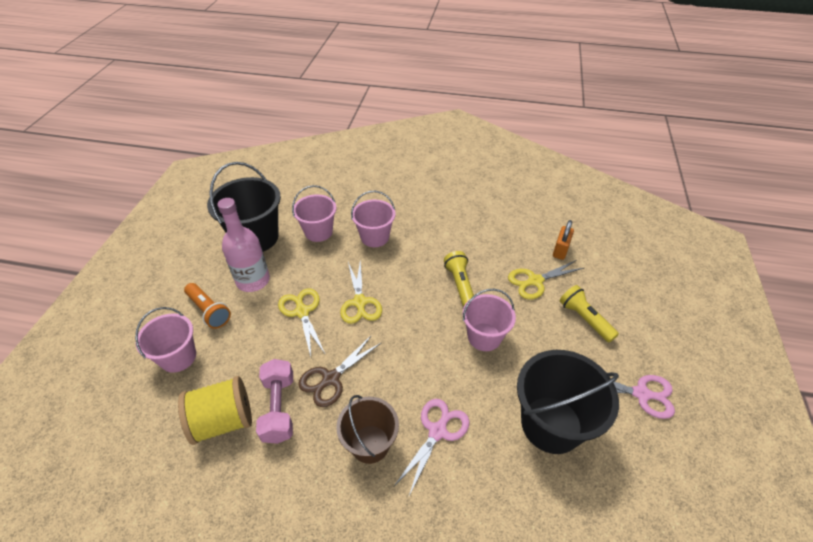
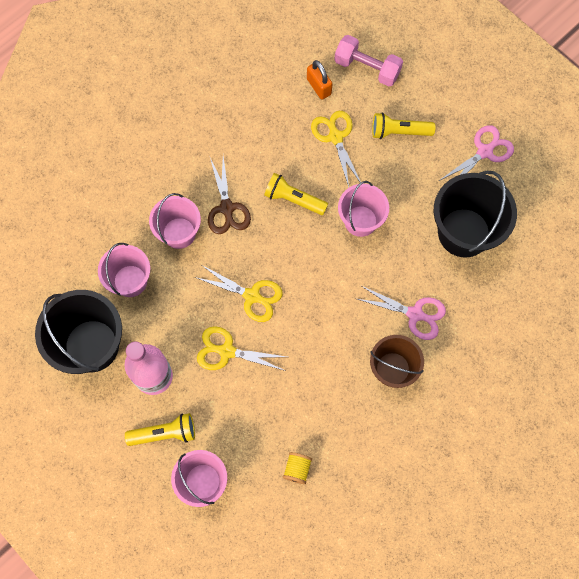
camera: 55 degrees left, 25 degrees up
yellow spool [178,376,252,445] -> yellow spool [283,452,312,484], size x0.50
orange flashlight [184,283,231,329] -> yellow flashlight [125,413,195,446]
pink dumbbell [256,359,293,444] -> pink dumbbell moved to [334,35,403,86]
brown scissors [298,335,382,407] -> brown scissors moved to [208,156,251,234]
pink scissors [394,399,470,496] -> pink scissors turned 135 degrees clockwise [357,286,446,340]
yellow scissors [508,260,584,300] -> yellow scissors turned 150 degrees clockwise [311,111,361,187]

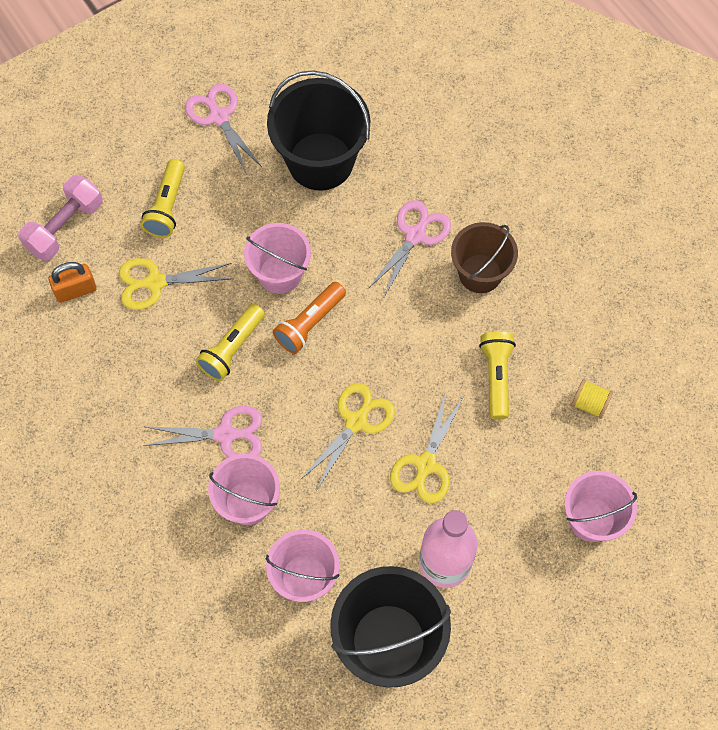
camera: 80 degrees left, 5 degrees down
yellow flashlight [125,413,195,446] -> yellow flashlight moved to [479,331,516,420]
brown scissors [208,156,251,234] -> pink scissors [143,406,262,458]
none -> orange flashlight [273,282,346,354]

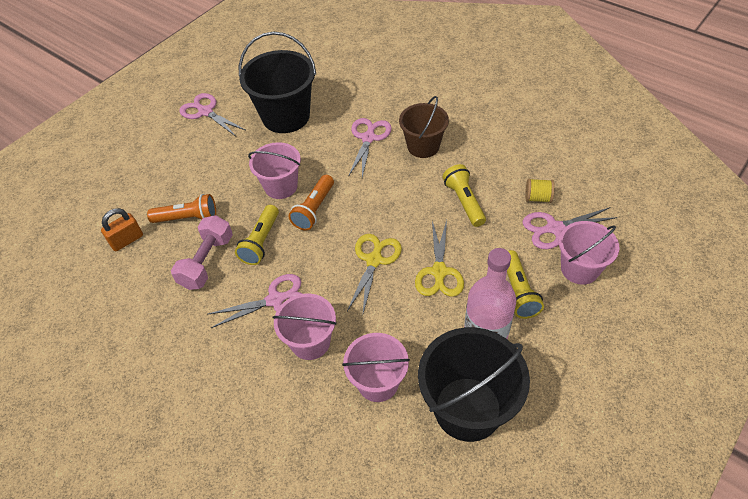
camera: 15 degrees left, 15 degrees down
pink dumbbell [18,175,103,261] -> pink dumbbell moved to [171,215,233,290]
yellow scissors [119,258,233,310] -> orange flashlight [147,194,216,223]
yellow flashlight [141,159,185,238] -> yellow flashlight moved to [507,250,544,319]
none -> pink scissors [523,207,618,249]

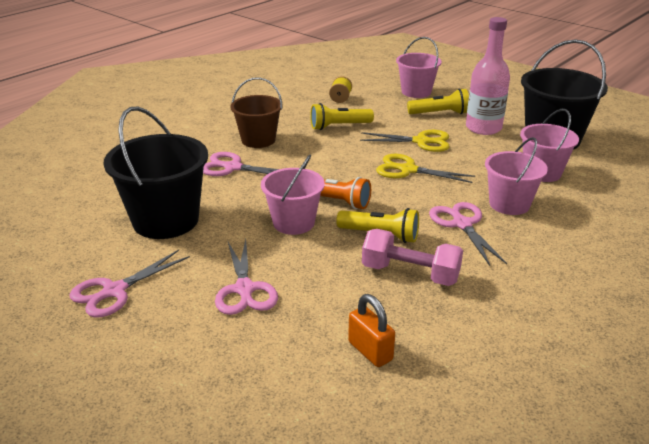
camera: 90 degrees left, 20 degrees down
orange flashlight [147,194,216,223] -> none
pink scissors [523,207,618,249] -> pink scissors moved to [215,239,278,315]

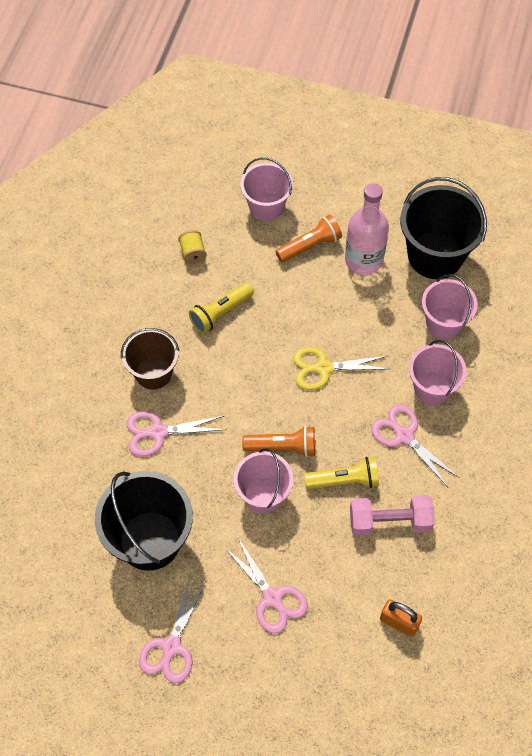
camera: 25 degrees left, 30 degrees up
yellow scissors [360,130,450,152] -> none
yellow flashlight [407,89,469,114] -> orange flashlight [276,215,342,262]

